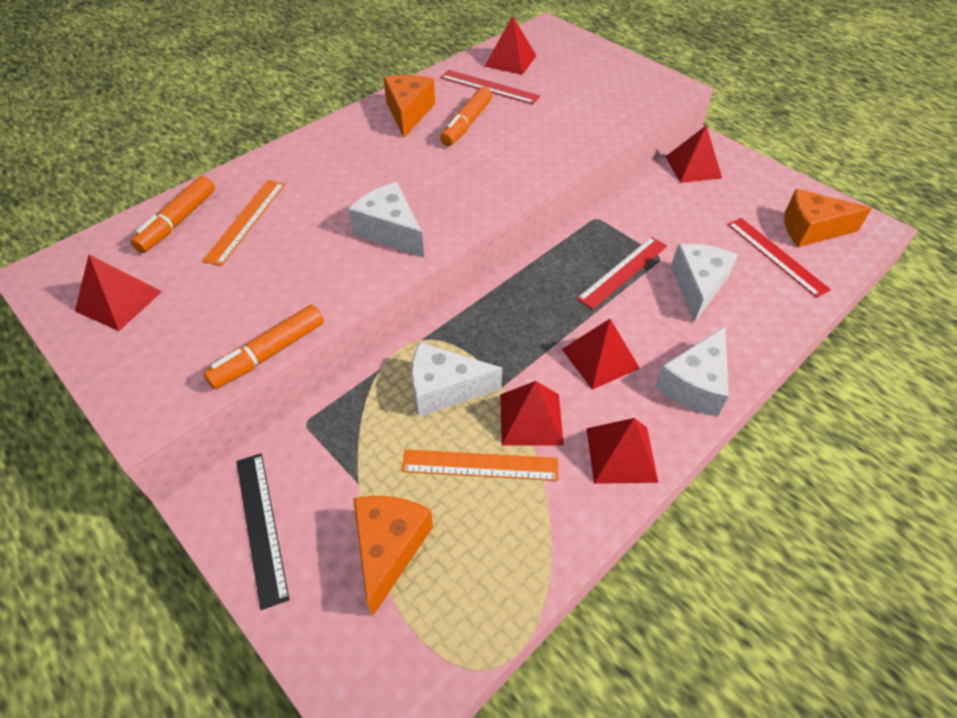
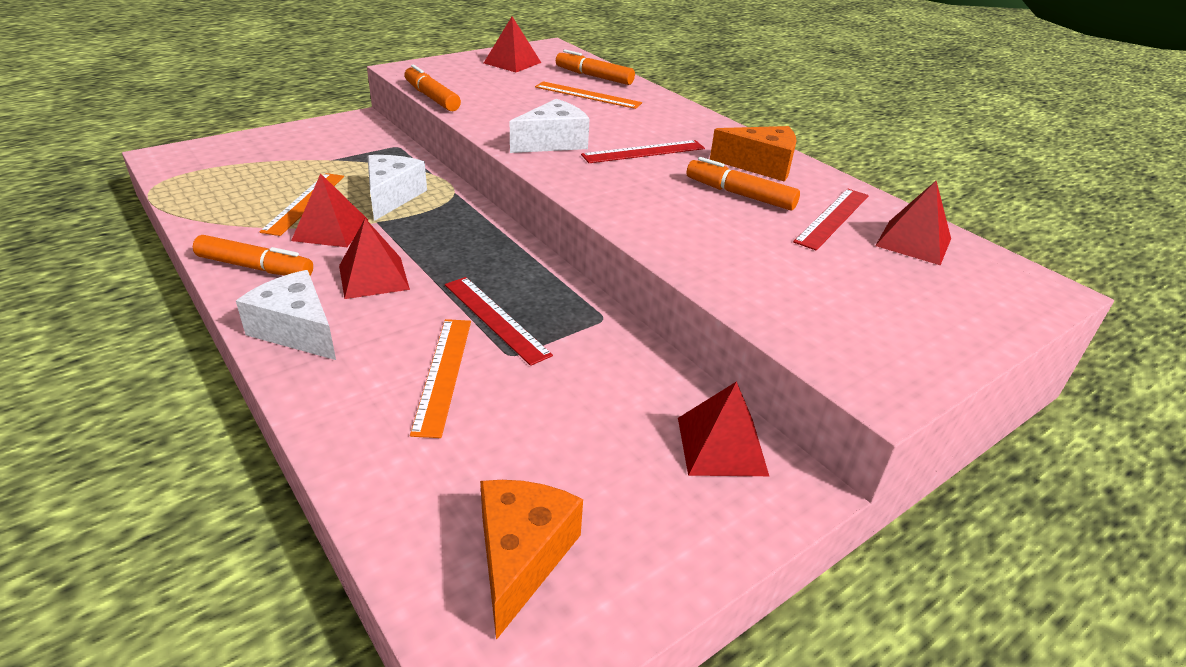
camera: 95 degrees right, 15 degrees down
black ruler [236,454,289,610] -> none
orange cheese [353,496,433,616] -> none
red pyramid [586,418,658,484] -> orange marker [193,235,313,275]
white cheese [671,244,738,322] -> orange ruler [410,319,471,438]
red ruler [727,218,831,298] -> red ruler moved to [581,140,705,163]

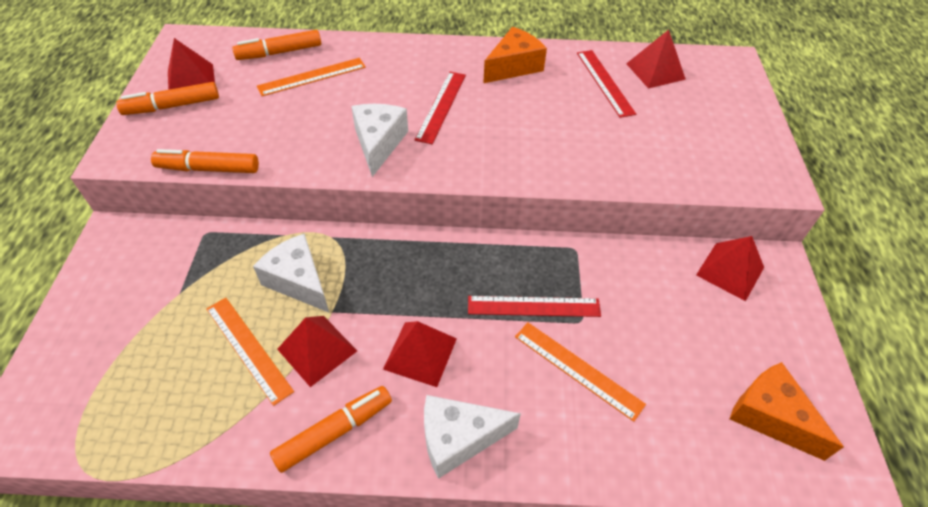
camera: 50 degrees left, 15 degrees up
orange marker [686,157,800,211] -> orange marker moved to [116,82,219,115]

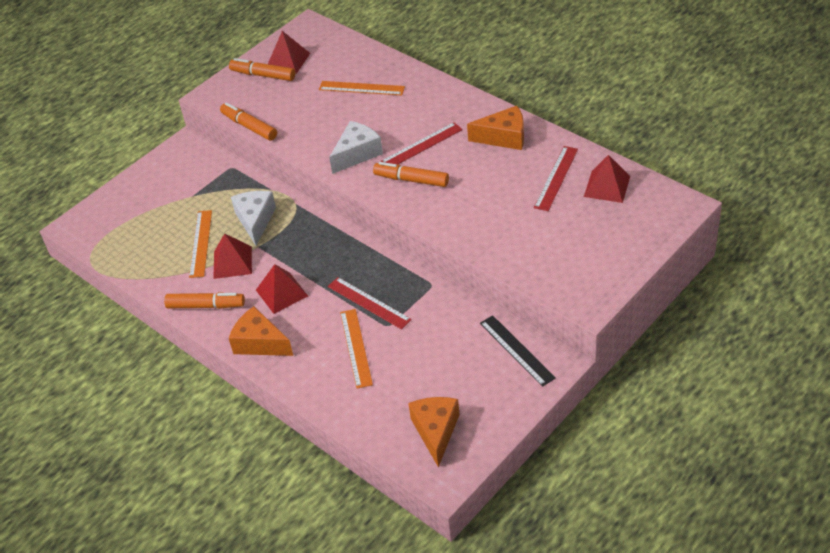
camera: 45 degrees right, 5 degrees down
orange marker [232,30,321,60] -> orange marker moved to [373,162,449,187]
white cheese [424,395,521,479] -> orange cheese [229,306,293,356]
red pyramid [696,236,764,301] -> black ruler [480,315,556,387]

